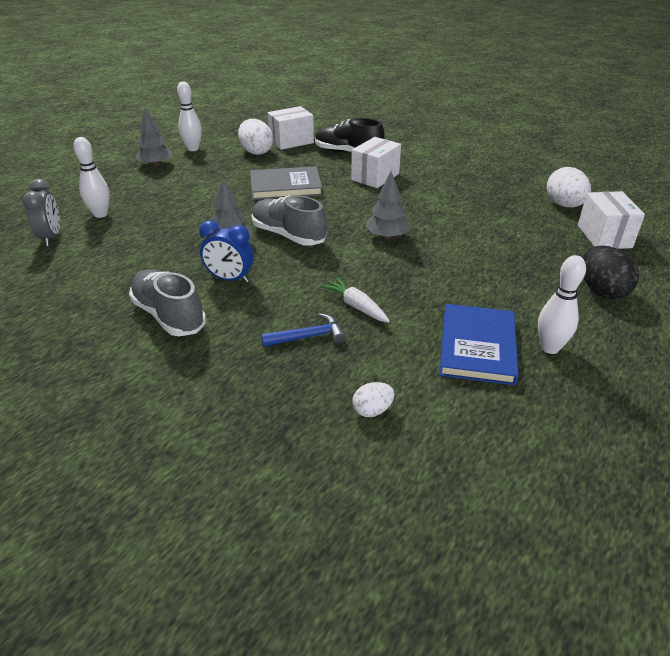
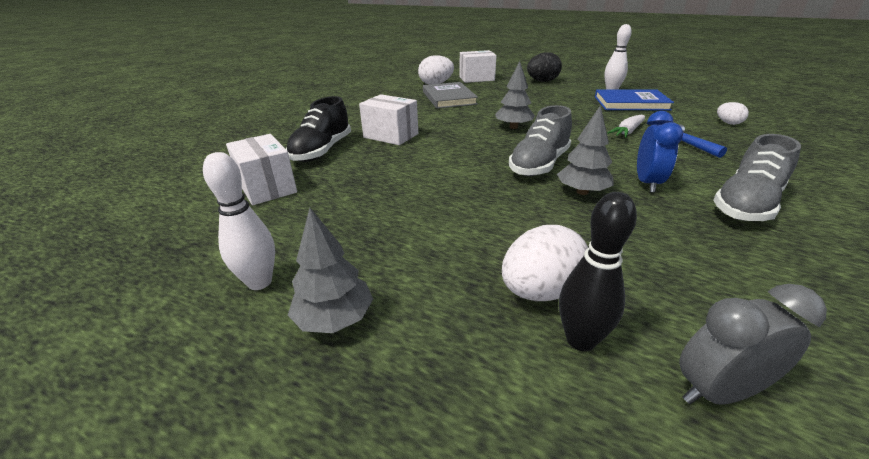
camera: 95 degrees left, 5 degrees down
white bowling pin [73,137,110,218] -> black bowling pin [559,192,637,352]
white egg [238,119,273,155] -> white egg moved to [502,225,588,301]
grey book [250,166,322,200] -> grey book moved to [423,82,478,109]

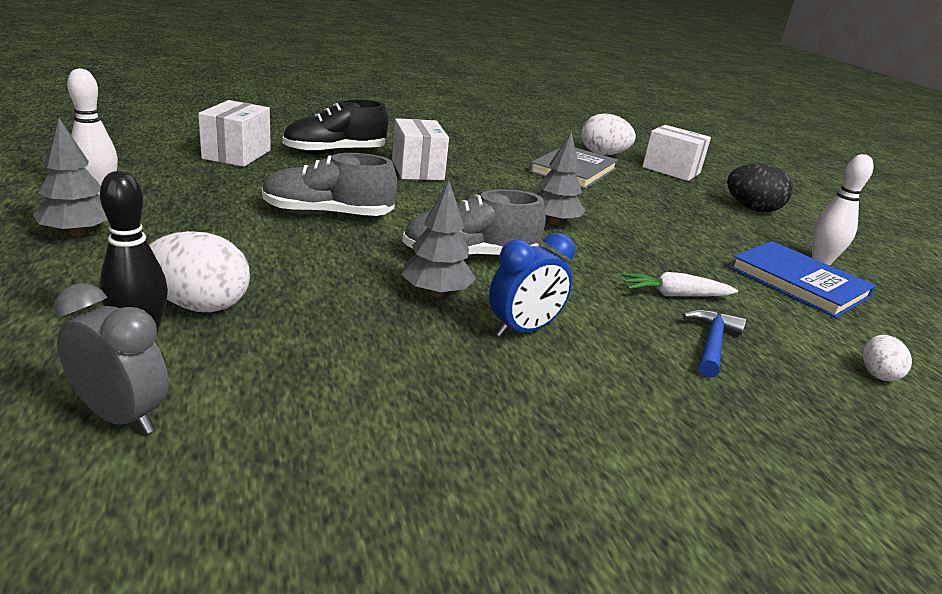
camera: 40 degrees right, 5 degrees down
grey shoe [713,134,801,221] -> grey shoe moved to [262,153,397,216]

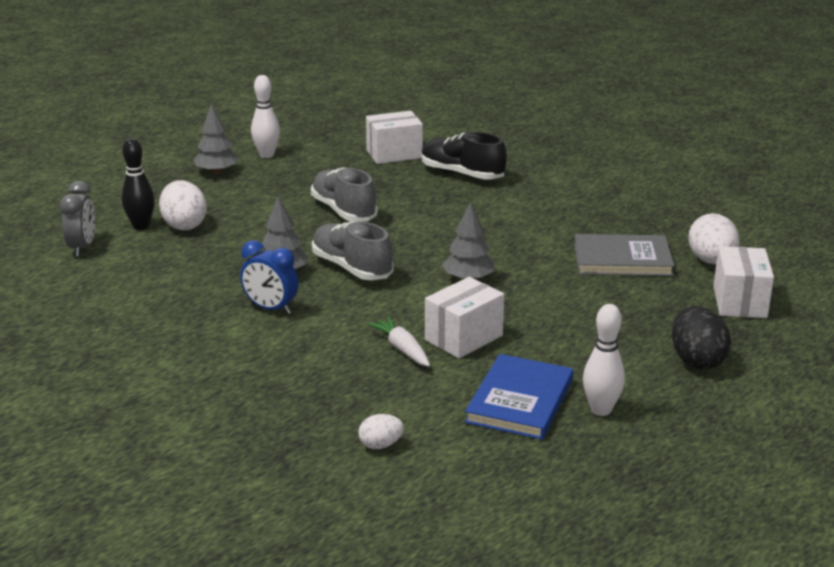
camera: 65 degrees right, 0 degrees up
white box [392,118,449,180] -> white box moved to [425,277,504,358]
blue hammer [683,309,746,378] -> none

